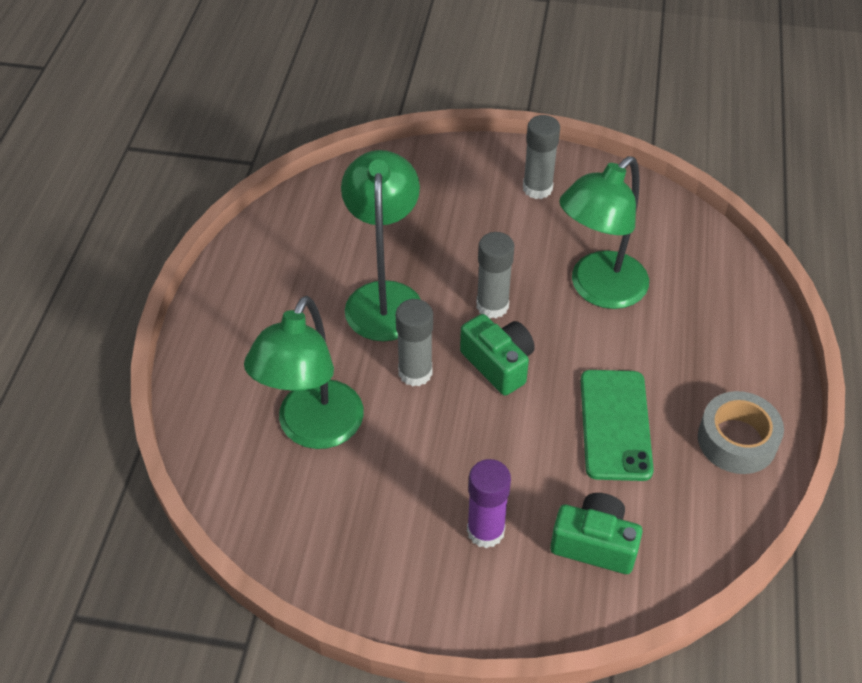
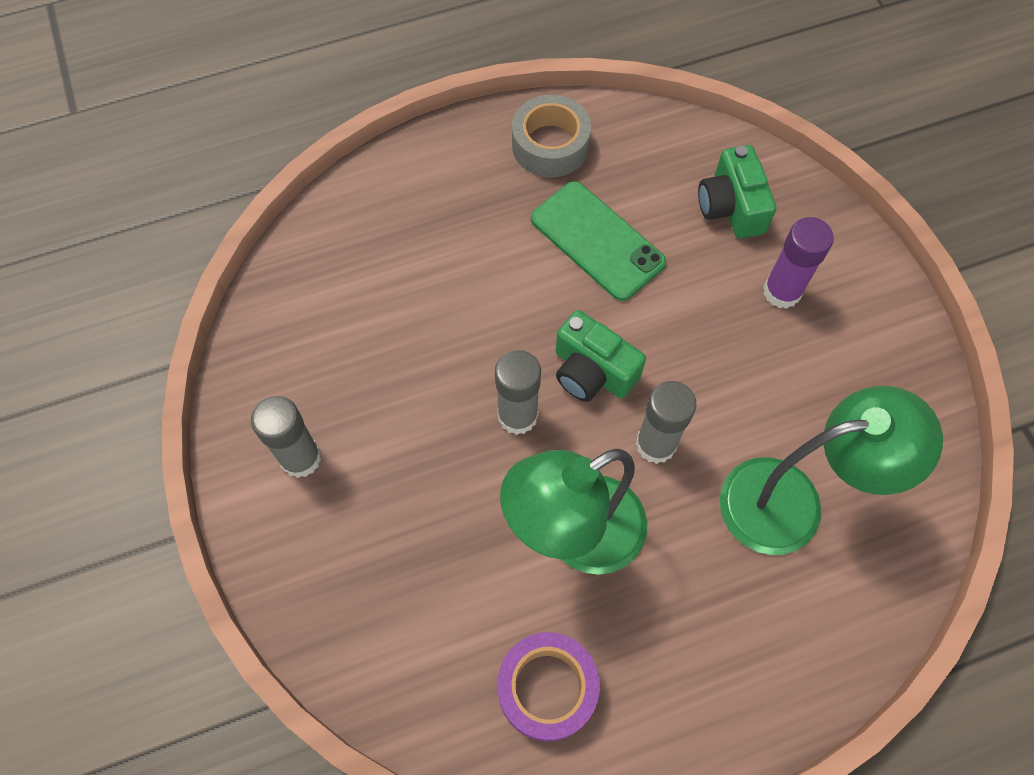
camera: 120 degrees left, 15 degrees up
green camera [460,314,535,396] -> green camera turned 75 degrees counterclockwise [556,310,646,402]
green lamp [559,156,649,309] -> none
green phone [580,370,654,481] -> green phone turned 75 degrees clockwise [531,181,666,301]
none -> purple tape [497,632,600,741]

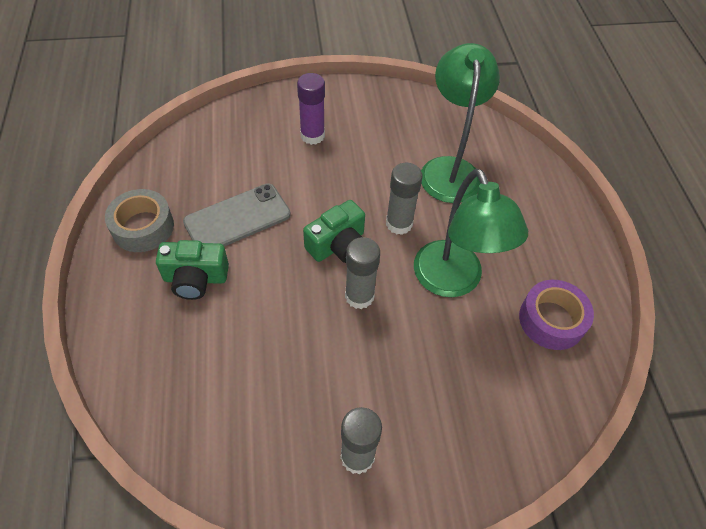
camera: 80 degrees left, 10 degrees down
green phone [531,181,666,301] -> grey phone [183,183,291,247]
green camera [698,145,776,238] -> green camera moved to [156,240,229,300]

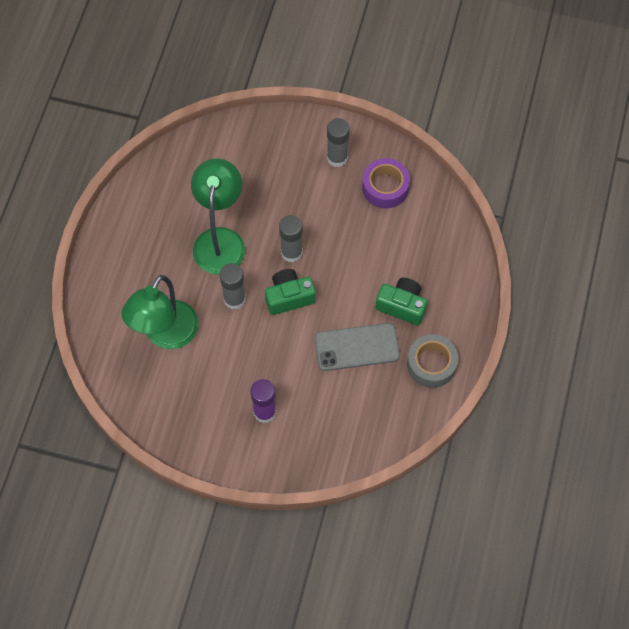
camera: 155 degrees left, 10 degrees up
purple tape [519,280,594,350] -> purple tape moved to [362,158,410,208]

